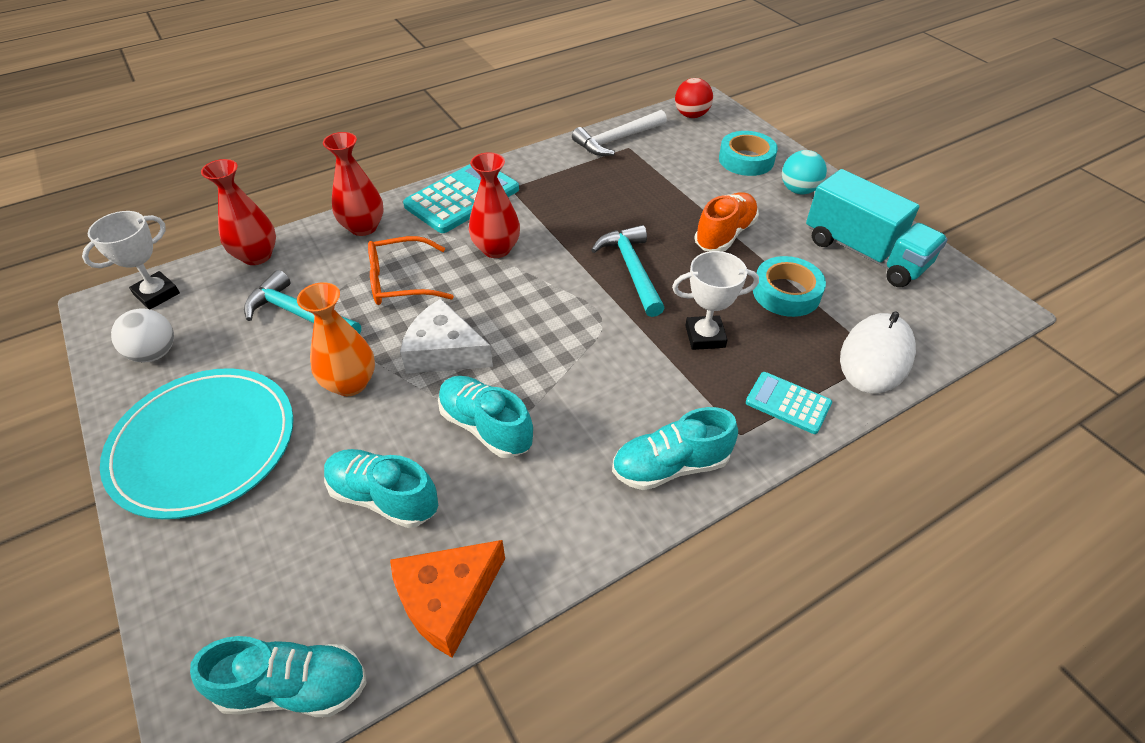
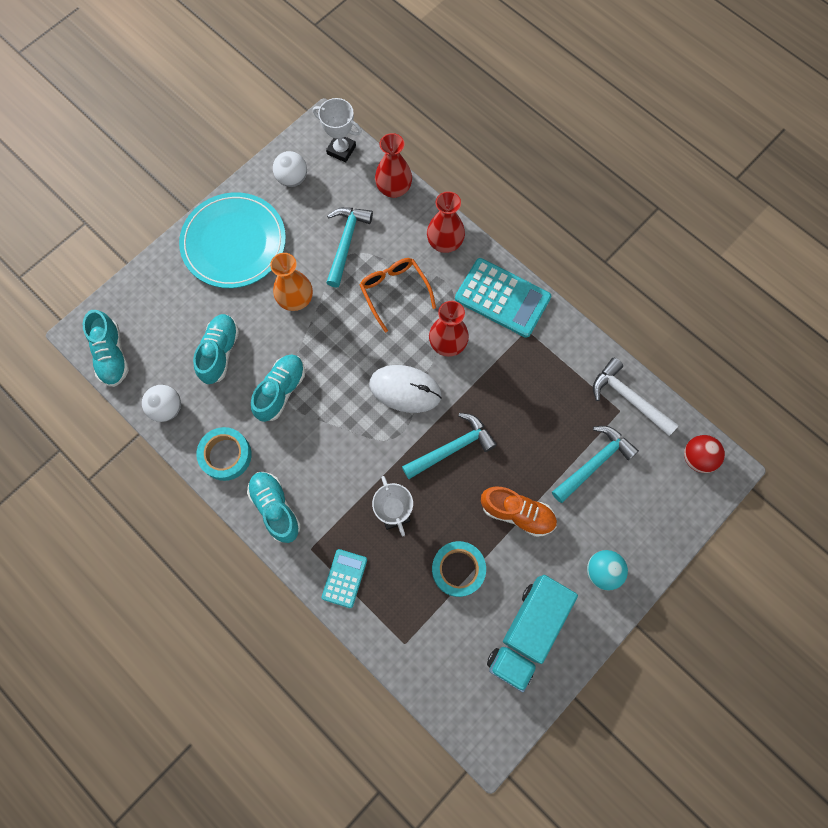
camera: 75 degrees right, 25 degrees up
orange cheese [390,540,505,658] -> white ball [142,385,181,422]
white cheese [400,299,493,374] -> none
turquoise tape [719,131,778,176] -> turquoise tape moved to [196,427,252,481]
white mouse [840,312,916,393] -> white mouse moved to [369,365,442,413]
none -> turquoise hammer [552,426,639,503]

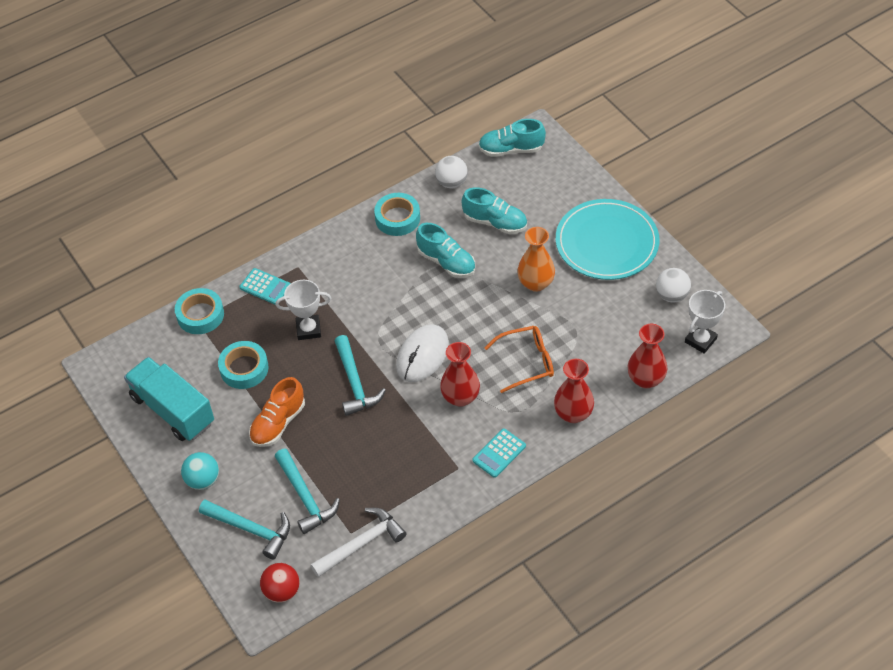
camera: 105 degrees right, 20 degrees down
turquoise shoe [247,472,301,543] -> none
turquoise hammer [326,207,373,288] -> turquoise hammer moved to [199,500,290,560]
turquoise calculator [455,258,551,338] -> turquoise calculator [472,429,526,478], size x0.56
none -> turquoise tape [175,288,224,334]

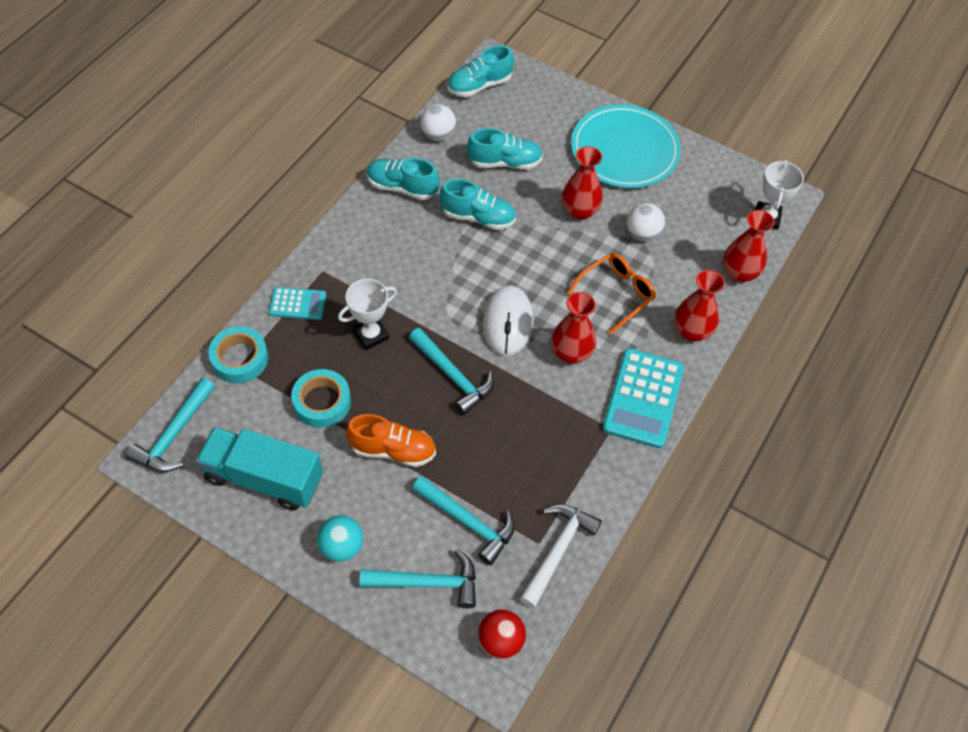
camera: 30 degrees left, 5 degrees up
orange shoe [249,377,305,447] -> orange shoe turned 90 degrees counterclockwise [346,414,436,467]
turquoise tape [374,193,420,236] -> turquoise shoe [367,158,440,200]
turquoise calculator [472,429,526,478] -> turquoise calculator [602,348,684,449], size x1.80
orange vase [517,227,555,292] -> red vase [562,146,603,220]
white ball [656,268,691,303] -> white ball moved to [627,203,665,241]
none -> turquoise hammer [126,378,215,472]

